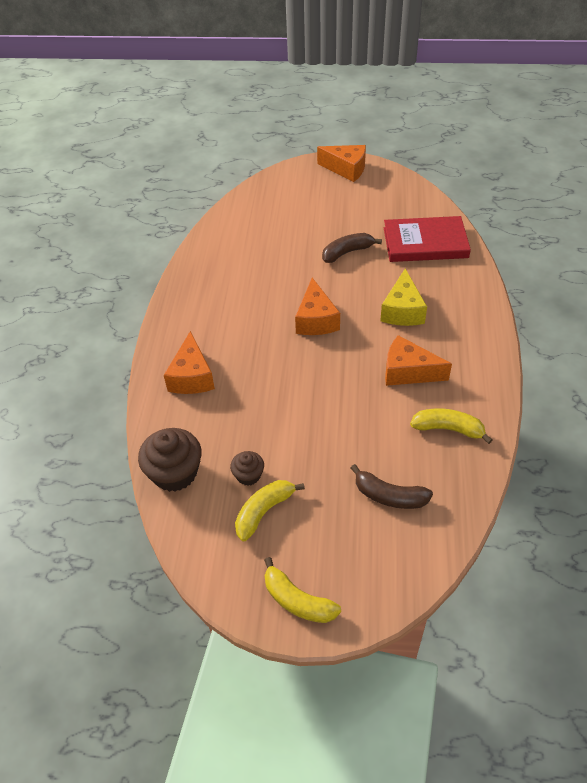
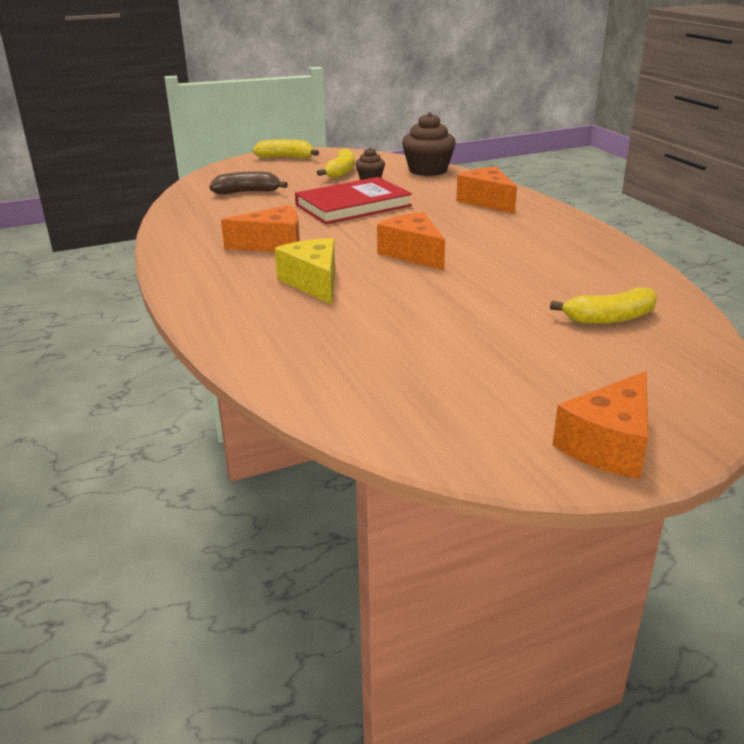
camera: 150 degrees right, 20 degrees down
orange cheese [317,145,366,182] -> orange cheese turned 45 degrees counterclockwise [553,371,648,479]
brown banana [322,233,382,263] -> none
red book [384,216,471,262] -> red book moved to [295,177,412,224]
yellow banana [410,409,493,444] -> yellow banana moved to [550,287,657,324]

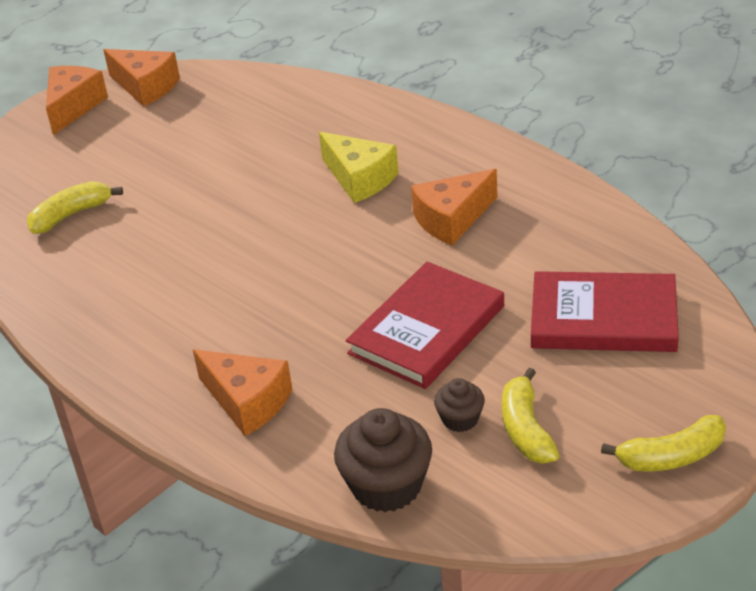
camera: 160 degrees right, 10 degrees up
brown banana [209,171,288,194] -> red book [531,271,679,352]
orange cheese [377,212,445,270] -> orange cheese moved to [103,49,180,107]

